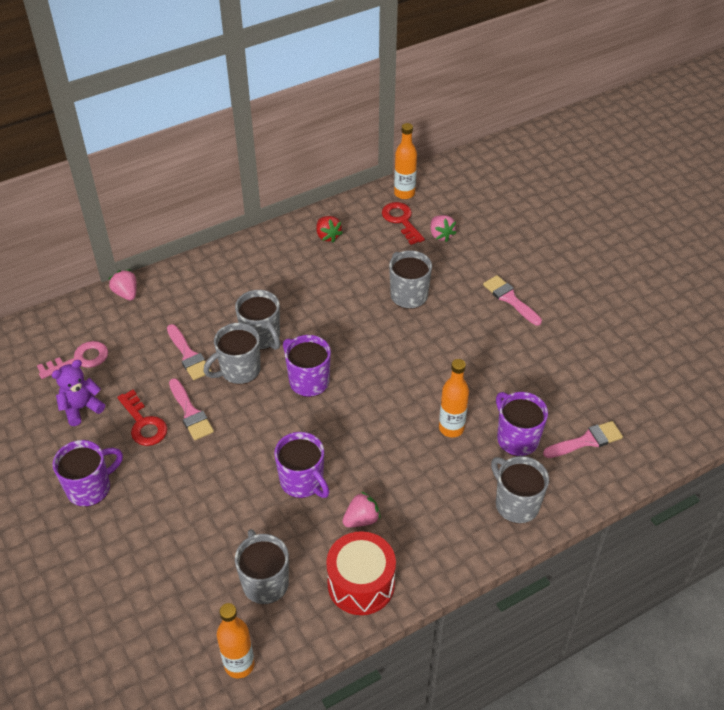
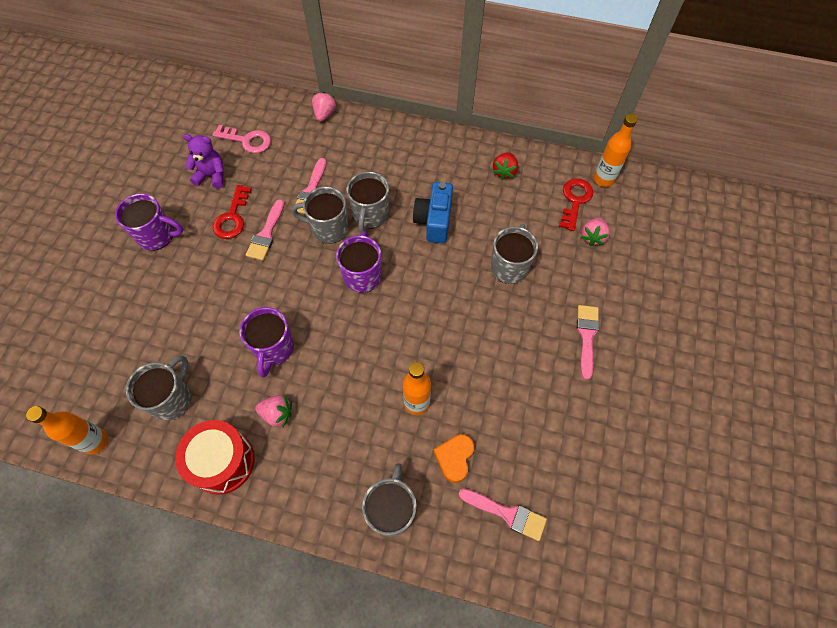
camera: 45 degrees right, 15 degrees up
purple mug [496,392,548,456] -> orange heart [433,434,474,483]
none -> blue camera [413,182,453,243]

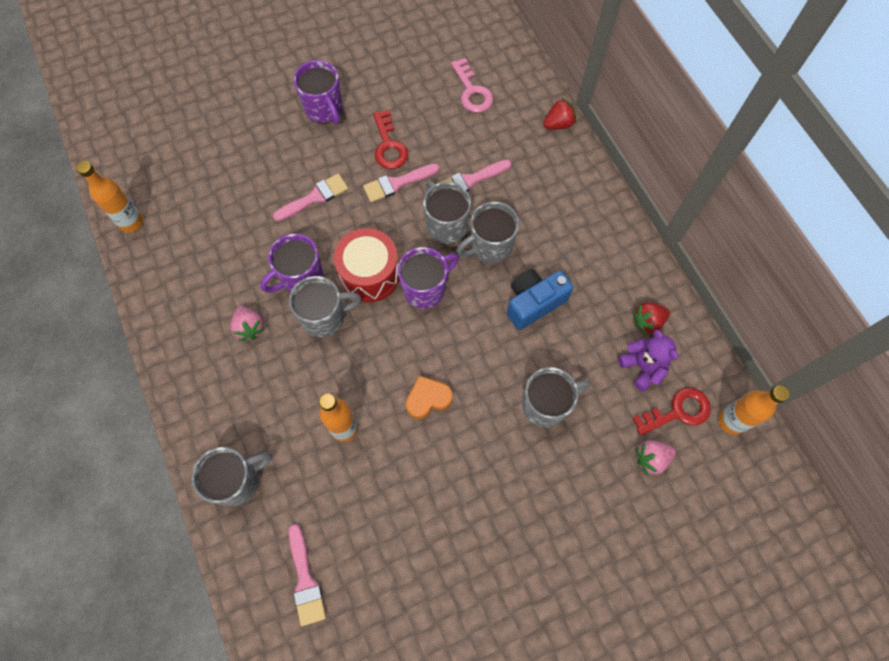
camera: 50 degrees right, 5 degrees up
grey mug [126,355,191,421] -> grey mug moved to [289,276,362,337]
red drum [175,420,255,495] -> red drum moved to [334,228,399,302]
purple teddy bear [183,134,224,189] -> purple teddy bear moved to [618,329,678,392]
red key [212,185,252,239] -> red key turned 75 degrees counterclockwise [373,110,408,169]
pink strawberry [312,92,337,121] -> red strawberry [543,98,577,129]
orange heart [433,434,474,483] -> orange heart moved to [406,375,453,419]
pink brush [577,305,599,380] -> pink brush moved to [273,173,348,221]

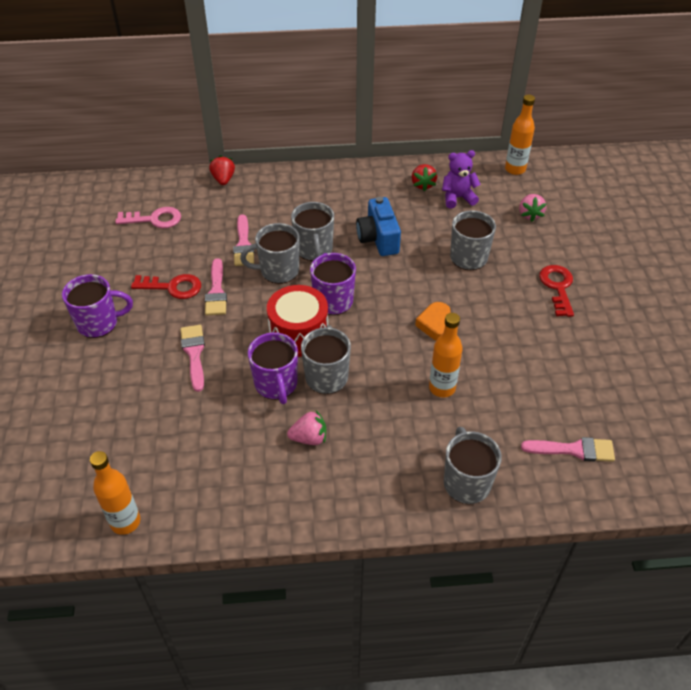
camera: 70 degrees left, 20 degrees down
red key [632,388,711,436] -> red key moved to [539,265,574,317]

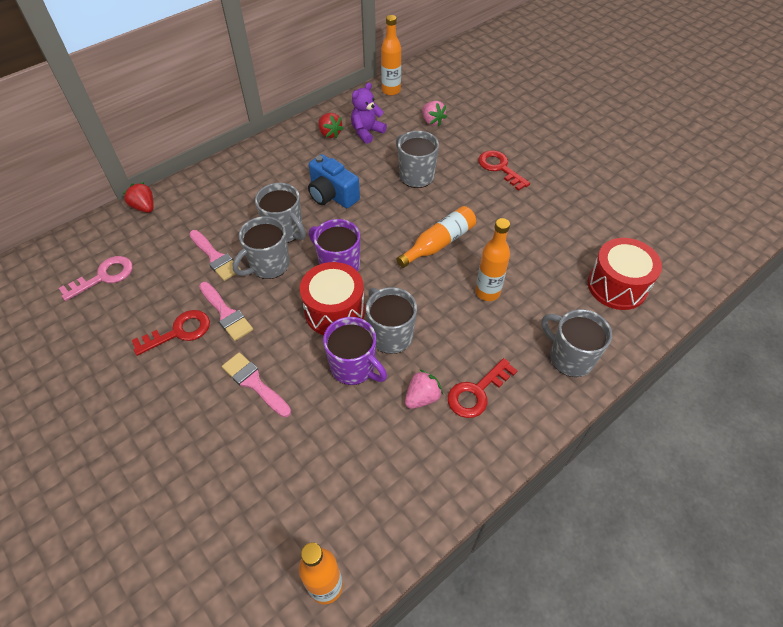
camera: 35 degrees left, 5 degrees up
purple mug [62,274,133,338] -> none
orange heart [415,302,451,340] -> orange bottle [396,206,476,268]
pink brush [521,437,615,462] -> red drum [588,238,662,310]
none -> red key [448,358,518,418]

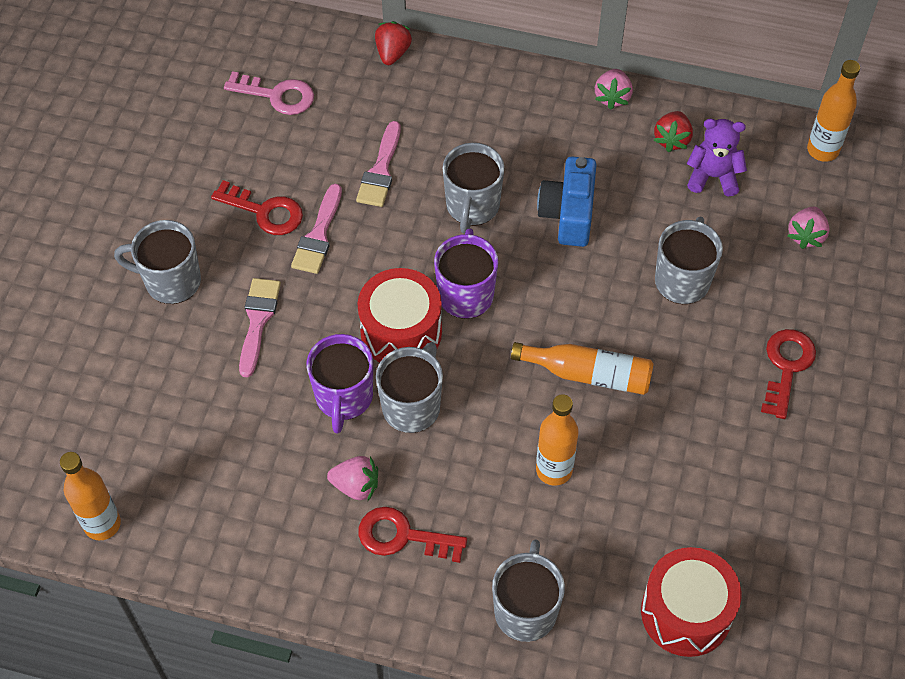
camera: 55 degrees right, 5 degrees up
grey mug [233,216,290,279] -> grey mug moved to [114,220,201,304]
none -> pink strawberry [595,69,633,110]

